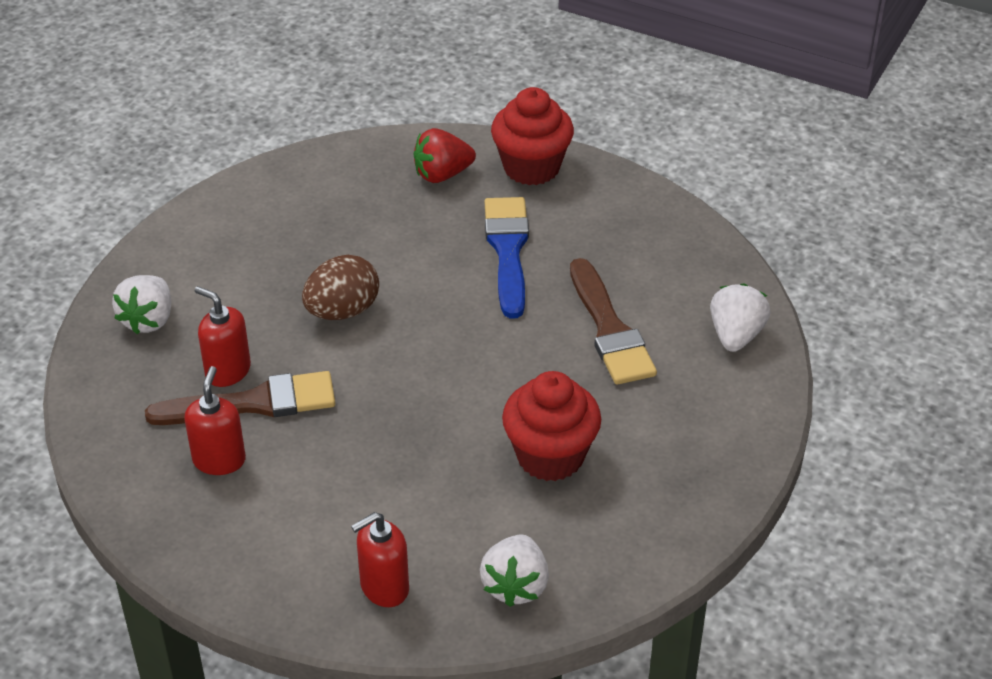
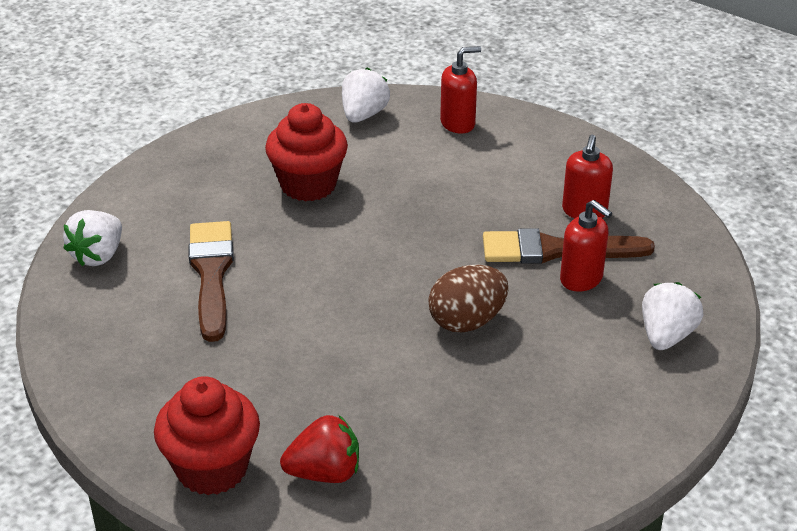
camera: 170 degrees left, 5 degrees down
blue brush [485,197,529,319] -> none

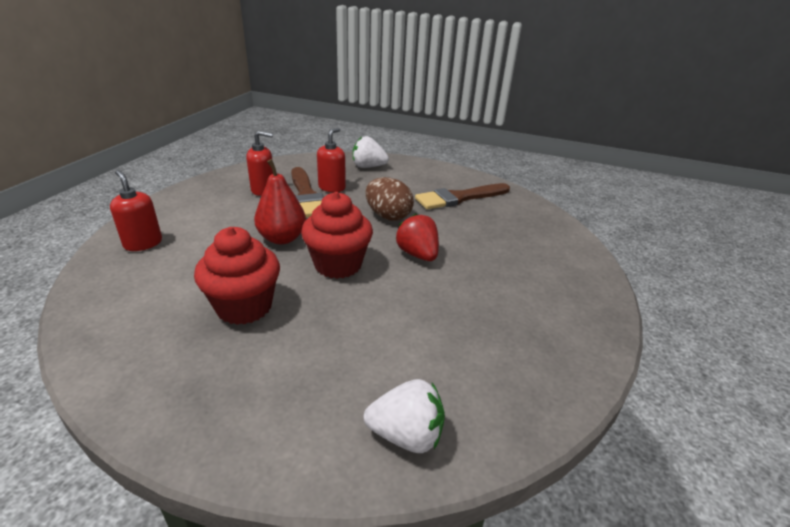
camera: 110 degrees left, 5 degrees down
red cupcake [154,376,260,495] -> red cupcake moved to [301,192,373,279]
brown brush [189,221,234,342] -> brown brush moved to [415,183,510,210]
red strawberry [280,415,359,483] -> red strawberry moved to [396,214,439,261]
white strawberry [342,68,390,123] -> none
none -> red pear [254,159,306,244]

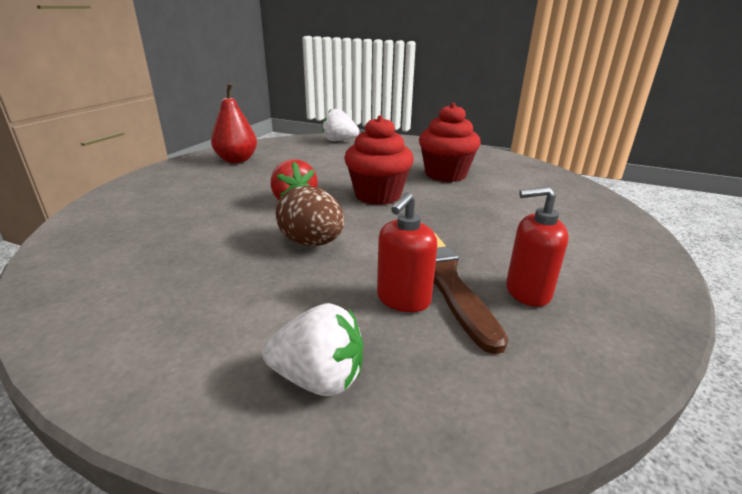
camera: 175 degrees left, 5 degrees down
red soap dispenser [110,170,162,251] -> none
red pear [254,159,306,244] -> red pear moved to [211,83,257,163]
brown brush [415,183,510,210] -> none

